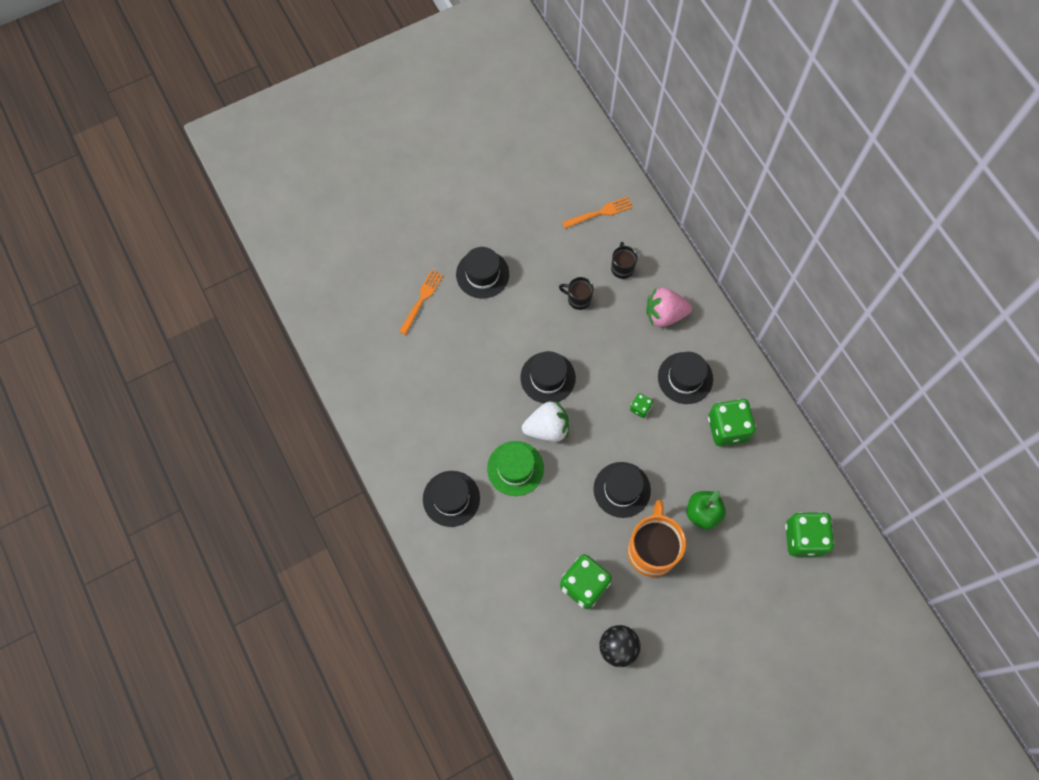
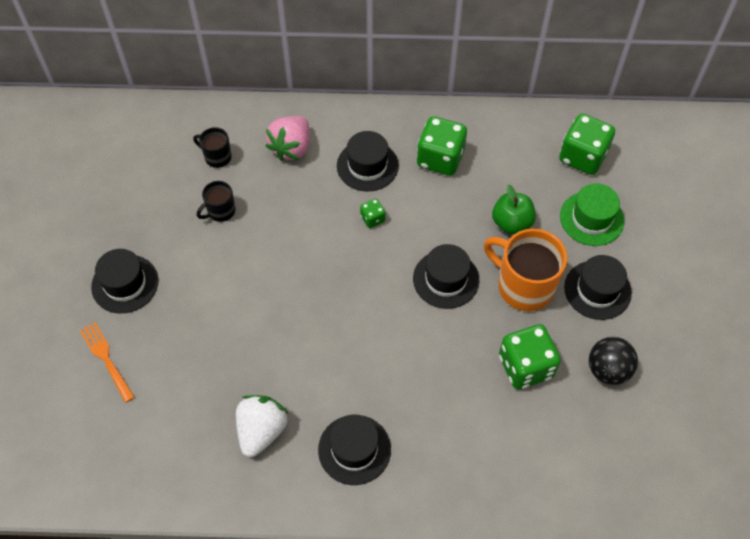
camera: 60 degrees left, 10 degrees down
green hat [487,441,544,496] -> green hat moved to [560,184,624,246]
black hat [520,351,576,403] -> black hat moved to [564,255,632,320]
white strawberry [522,401,569,442] -> white strawberry moved to [236,395,289,457]
orange fork [562,197,633,229] -> none

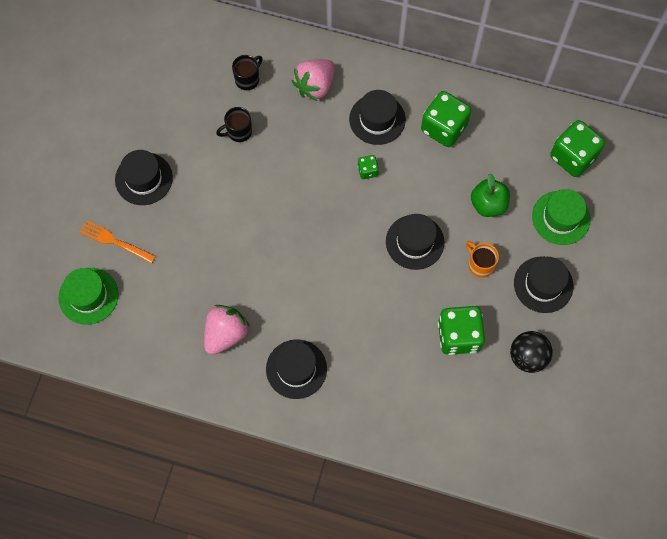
camera: 15 degrees right, 10 degrees up
orange fork [80,322,135,403] -> orange fork turned 45 degrees counterclockwise [80,221,156,264]
black mug [193,127,232,168] -> black mug turned 90 degrees clockwise [232,55,263,90]
white strawberry [236,395,289,457] -> pink strawberry [204,305,250,355]
orange mug [484,229,567,311] -> orange mug [466,241,499,278], size x0.52
none -> green hat [58,268,118,325]

